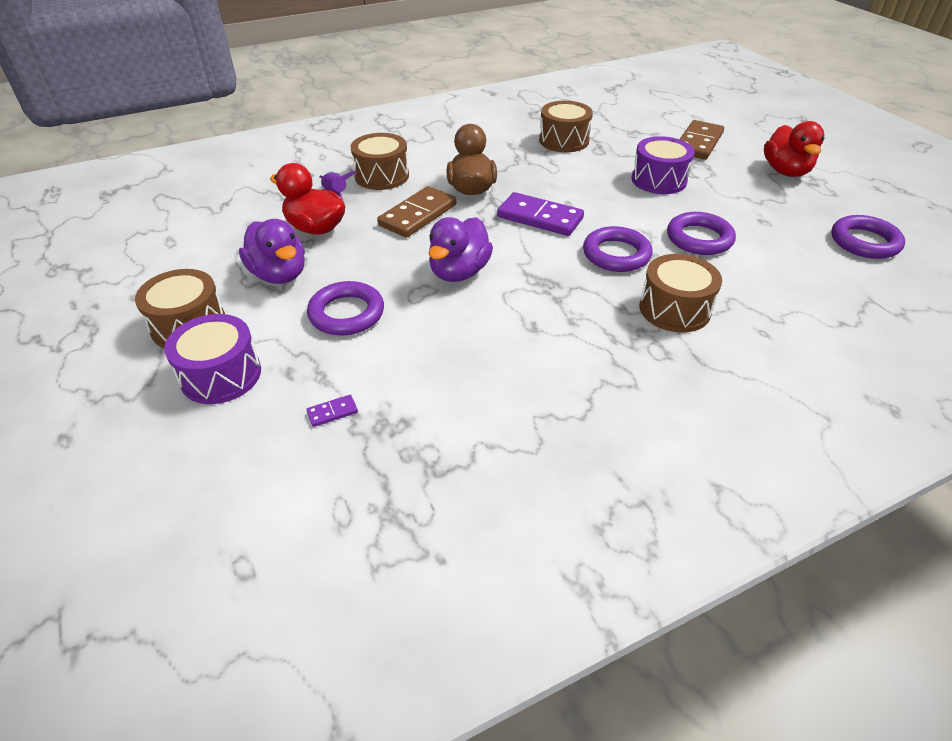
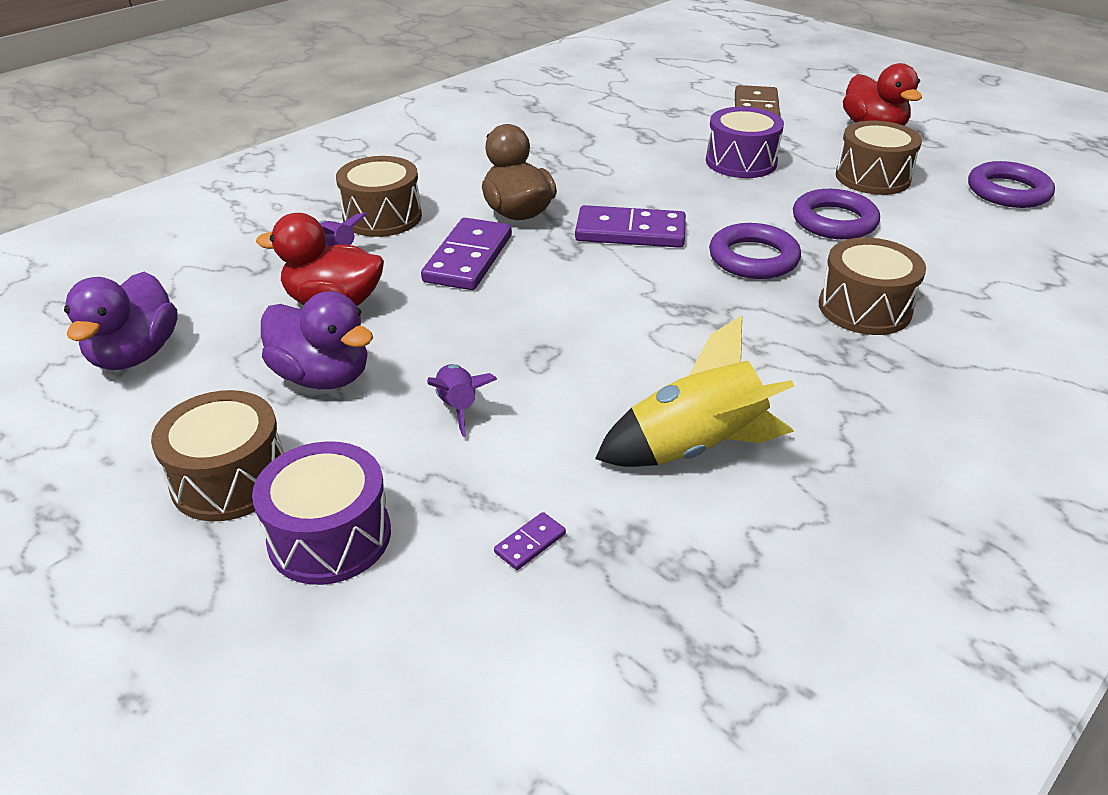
camera: 20 degrees left, 5 degrees down
purple ring [307,281,384,336] -> purple rocket [427,364,497,437]
brown domino [377,186,456,238] -> purple domino [421,218,512,290]
purple duck [428,217,493,282] -> purple duck moved to [64,272,178,370]
brown drum [539,101,593,152] -> brown drum moved to [835,121,922,195]
none -> yellow rocket [595,315,794,467]

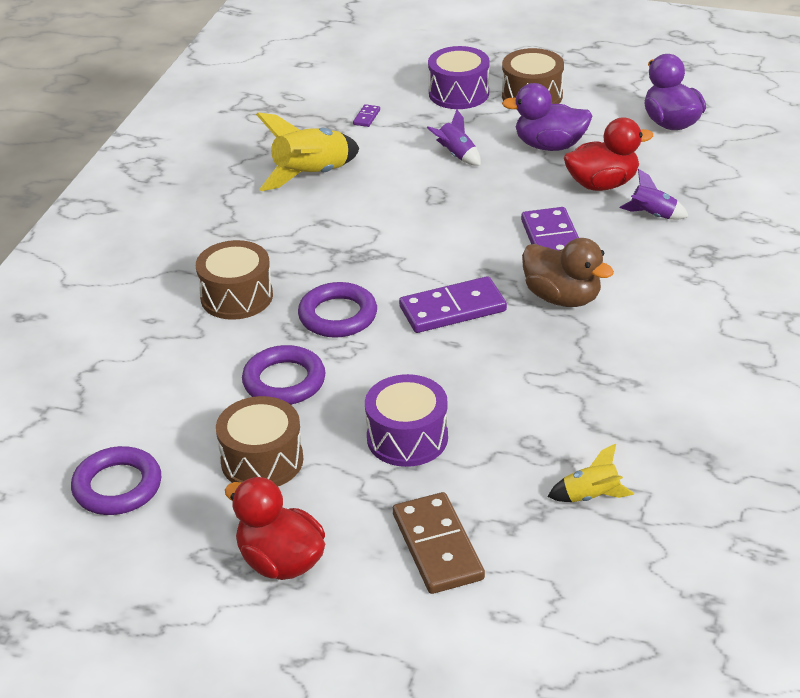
camera: 155 degrees right, 0 degrees up
brown drum [336,156,422,237] -> none
none -> yellow rocket [548,443,634,502]

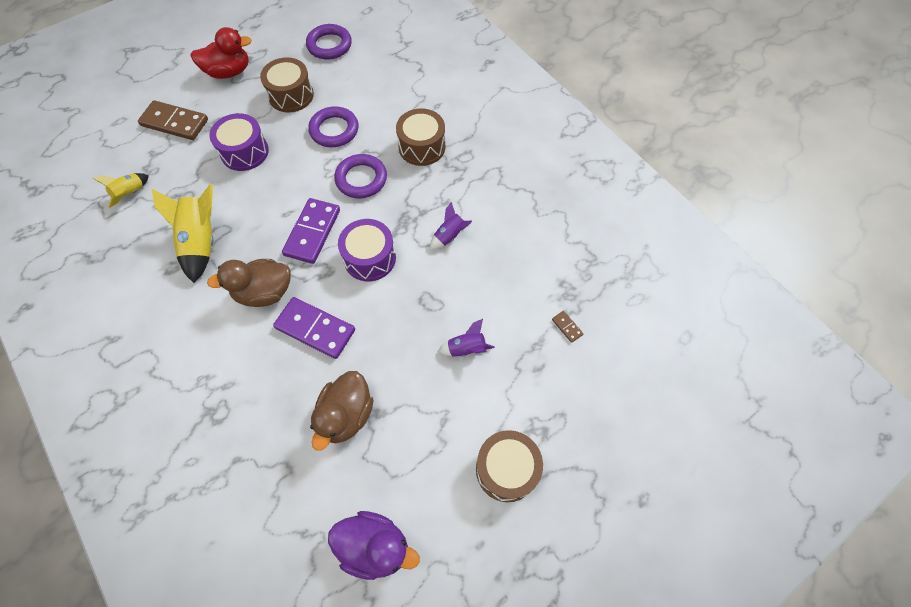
camera: 125 degrees right, 25 degrees up
yellow rocket [256,113,360,191] -> yellow rocket moved to [152,184,214,283]
purple domino [353,104,380,127] -> brown domino [552,311,583,343]
purple drum [428,46,490,109] -> purple drum moved to [338,219,396,281]
purple duck [502,83,592,151] -> none
red duck [564,117,653,191] -> brown duck [310,371,373,451]
purple rocket [620,169,689,219] -> purple rocket moved to [430,202,472,250]

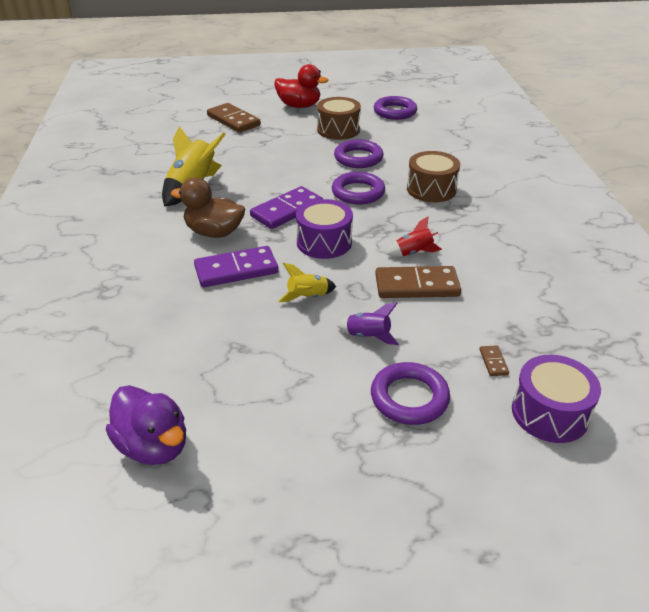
camera: 30 degrees right, 25 degrees down
yellow rocket [93,173,149,208] -> yellow rocket moved to [279,263,336,302]
purple drum [209,113,269,171] -> purple drum moved to [512,355,601,443]
purple domino [273,297,355,359] -> purple domino turned 75 degrees counterclockwise [194,246,279,287]
brown duck [310,371,373,451] -> none
purple rocket [430,202,472,250] -> red rocket [386,217,442,257]
brown drum [476,430,543,502] -> none
none -> purple ring [371,362,450,425]
none -> brown domino [375,266,461,298]

